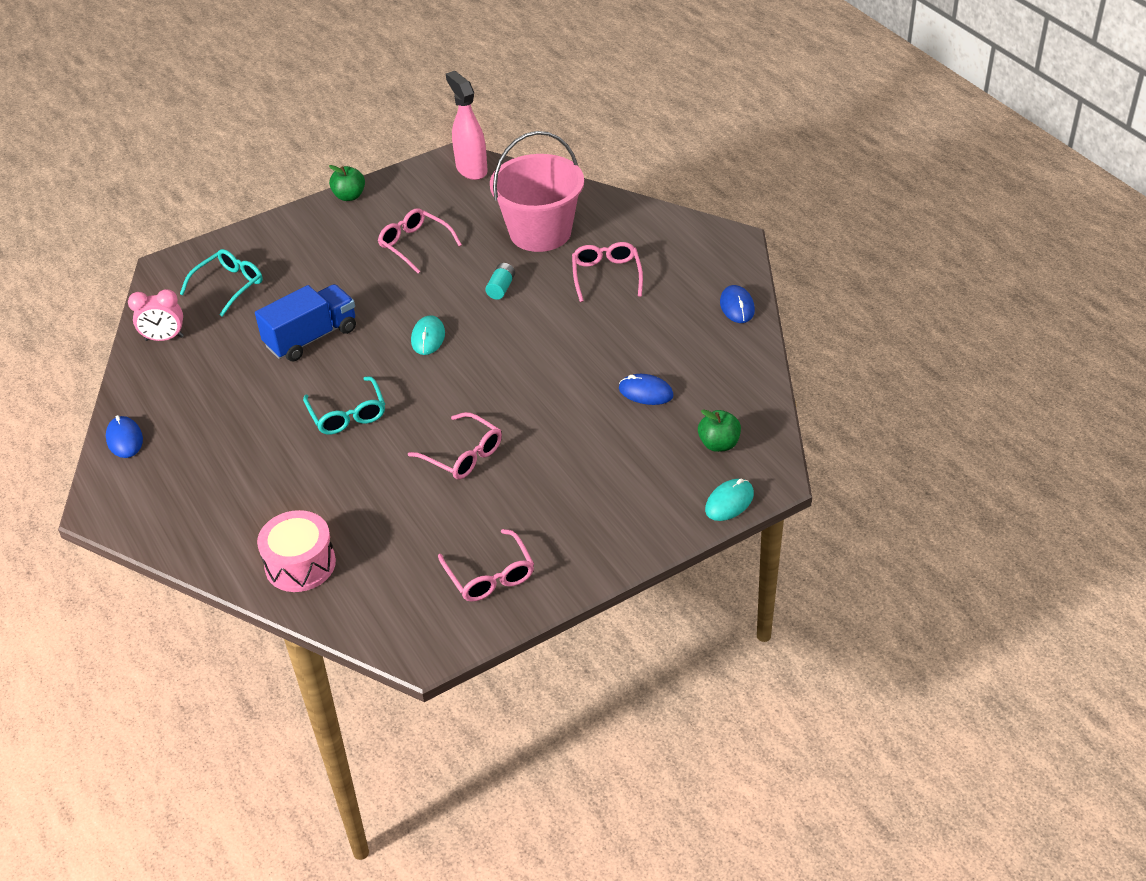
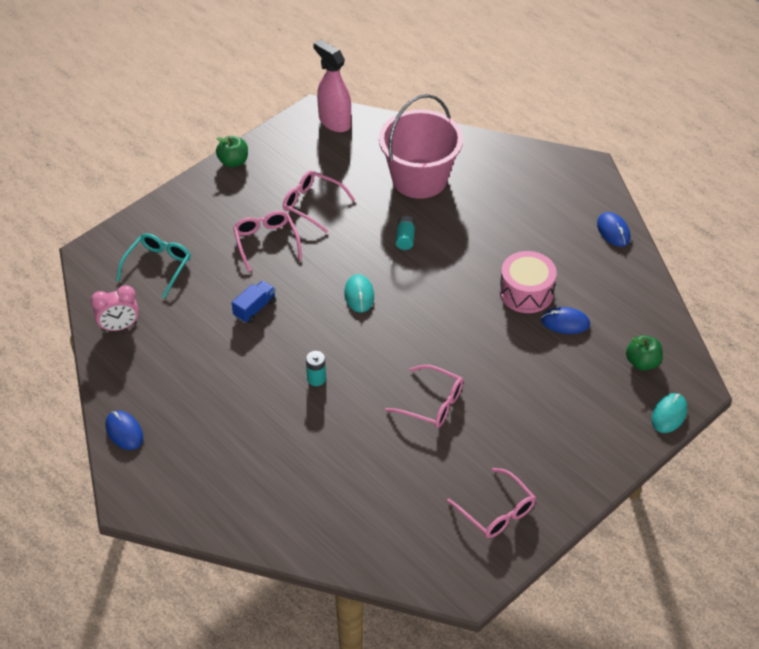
camera: 15 degrees left, 5 degrees up
blue truck [255,284,356,361] -> blue truck [232,281,276,323], size x0.55
pink drum [257,510,336,592] -> pink drum moved to [500,251,557,313]
turquoise glasses [303,376,385,434] -> turquoise battery [306,351,326,386]
pink glasses [572,242,643,302] -> pink glasses moved to [233,211,302,272]

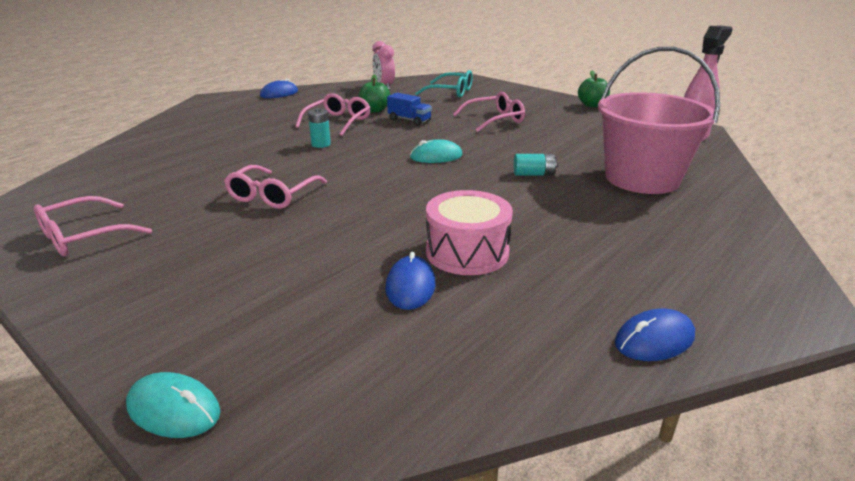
camera: 85 degrees right, 20 degrees down
pink glasses [283,171,355,233] -> pink glasses moved to [295,93,371,136]
green apple [626,335,663,371] -> green apple moved to [359,75,391,113]

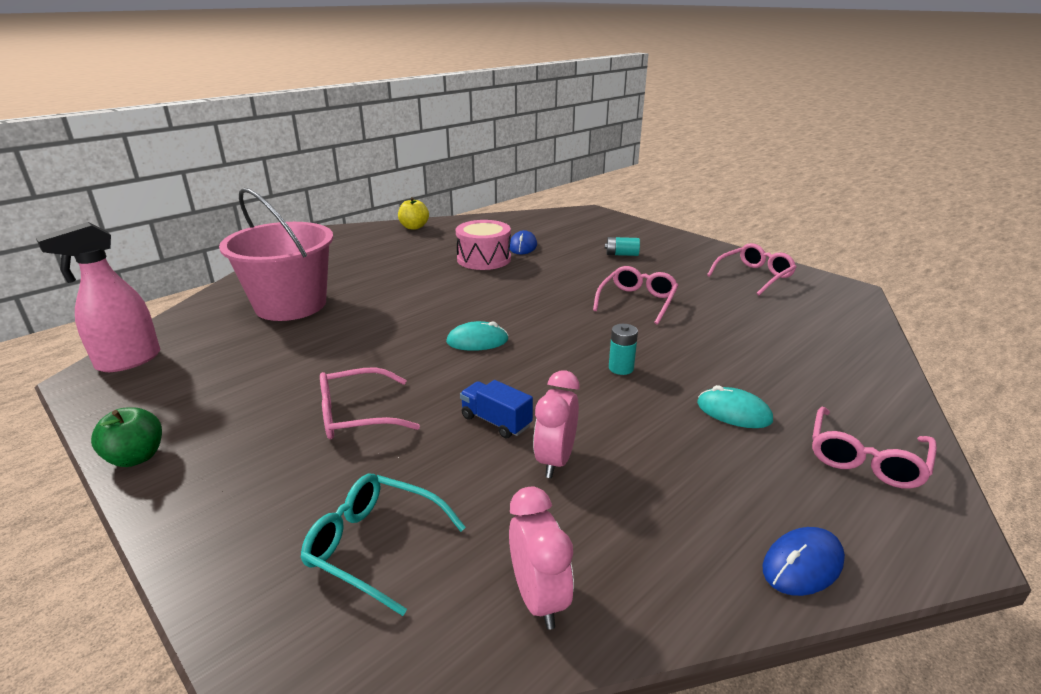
camera: 175 degrees left, 0 degrees up
turquoise mouse [126,372,221,438] -> turquoise mouse moved to [697,385,773,428]
pink glasses [295,93,371,136] -> pink glasses moved to [812,407,937,489]
green apple [359,75,391,113] -> pink clock [533,370,580,478]
turquoise battery [514,154,557,176] -> turquoise battery moved to [605,237,640,256]
blue mouse [615,308,695,361] -> yellow apple [398,197,429,230]

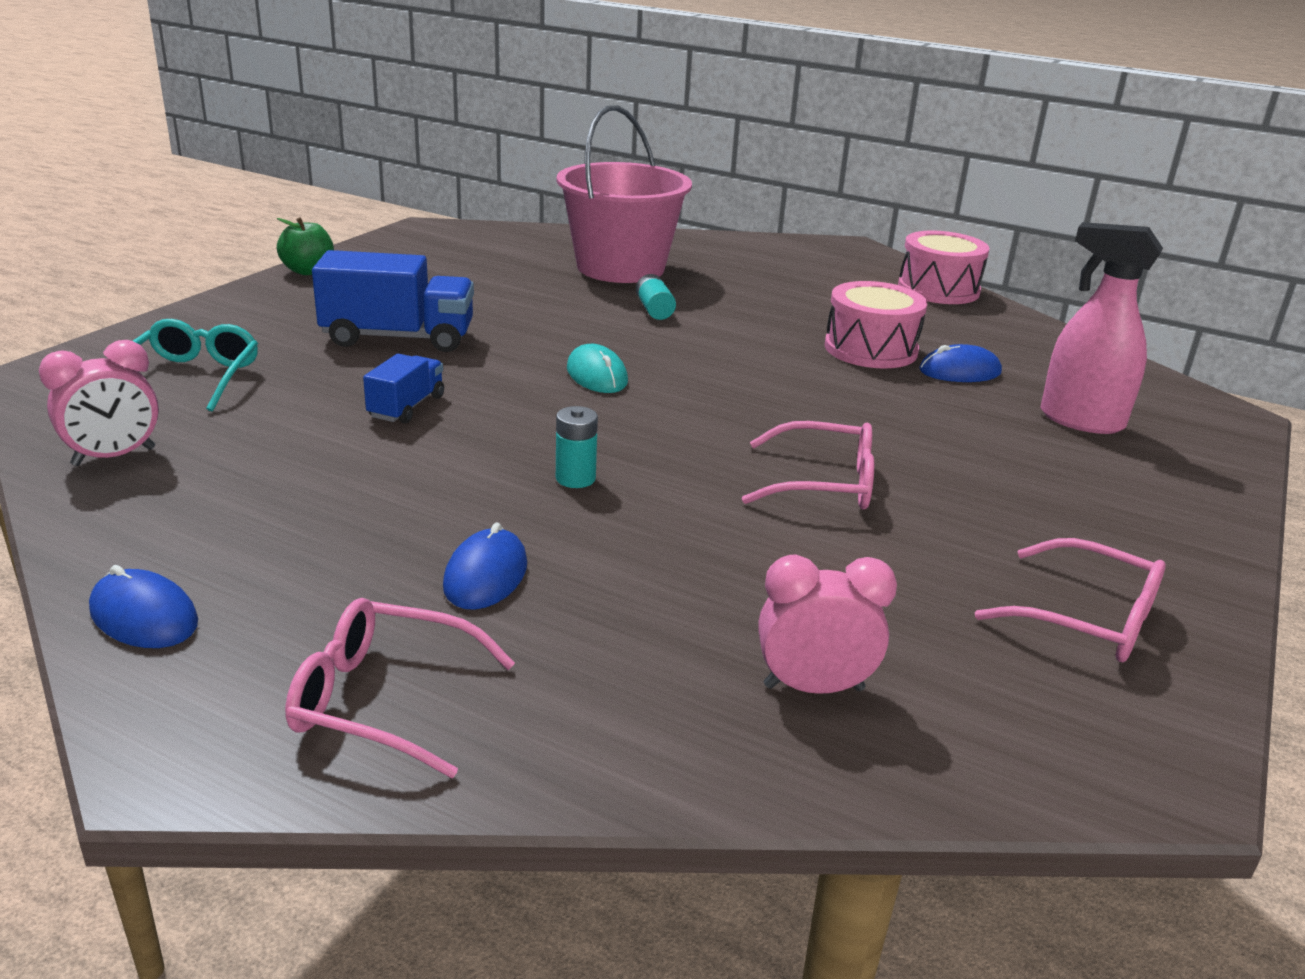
camera: 70 degrees right, 0 degrees up
pink spray bottle [36,222,160,372] -> pink spray bottle moved to [1041,222,1163,434]
pink glasses [320,367,420,439] -> blue truck [312,250,474,352]
yellow apple [398,197,429,230] -> pink drum [898,231,989,304]
pink clock [533,370,580,478] -> pink clock moved to [758,554,897,694]
turquoise battery [605,237,640,256] -> turquoise battery moved to [636,274,676,320]
turquoise mouse [697,385,773,428] -> blue mouse [443,522,527,610]

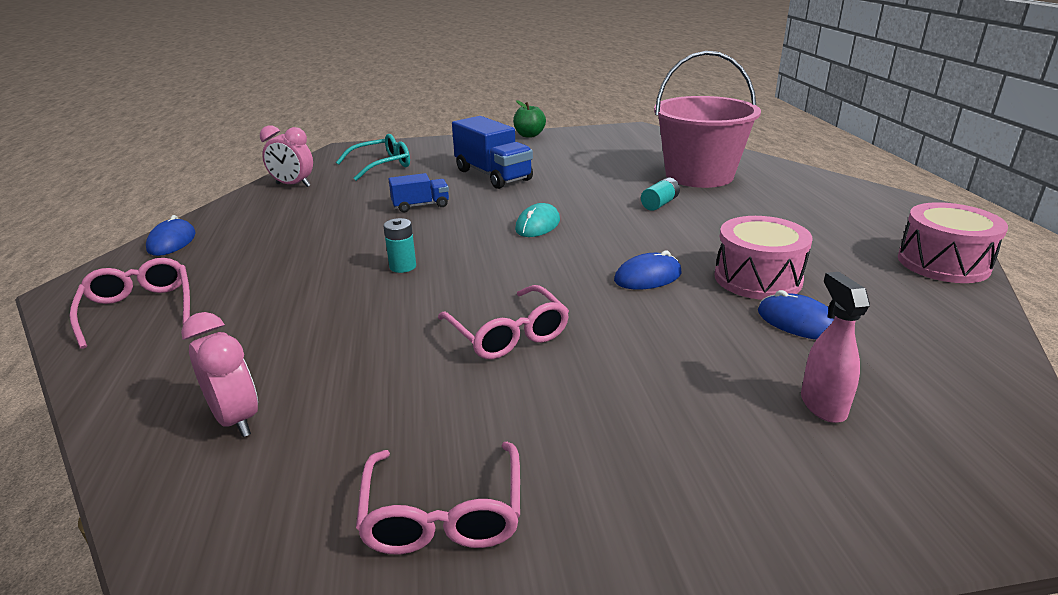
camera: 55 degrees right, 0 degrees up
blue mouse [443,522,527,610] -> blue mouse moved to [614,251,682,290]
pink spray bottle [1041,222,1163,434] -> pink spray bottle [801,272,870,423], size x0.64

